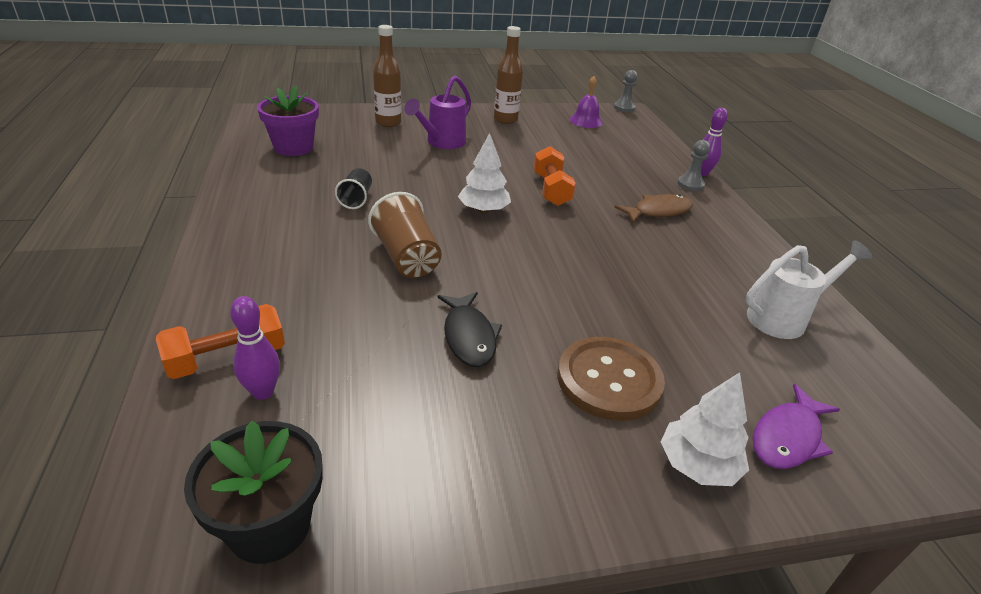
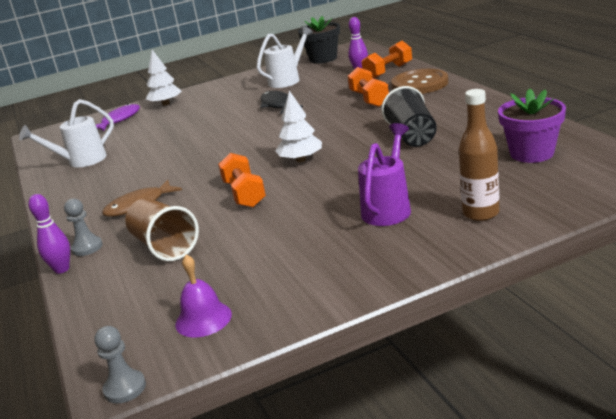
camera: 175 degrees right, 10 degrees down
black cup [335,168,372,209] -> black cup [381,86,437,147], size x1.64
brown cup [368,192,441,278] -> brown cup moved to [125,198,199,261]
brown bottle [494,26,523,124] -> none
brown button [557,337,665,421] -> brown button moved to [391,69,448,94]
none -> white watering can [257,26,313,88]
none -> orange dumbbell [348,67,389,107]

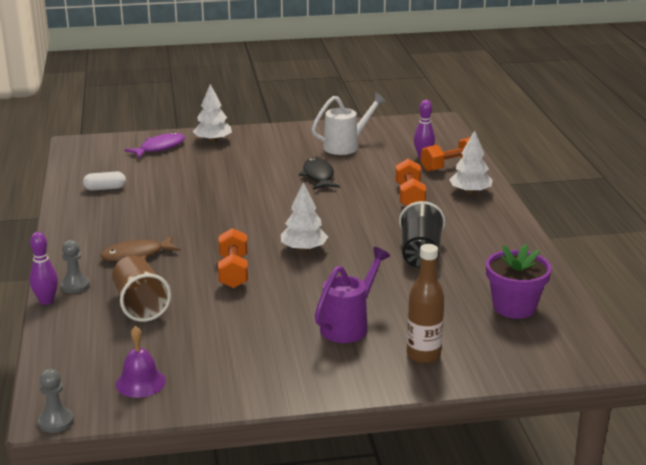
camera: 10 degrees right, 0 degrees up
white watering can [19,99,114,167] -> white capsule [83,171,126,191]
black flower pot [298,16,340,64] -> none
brown button [391,69,448,94] -> white tree [449,130,492,194]

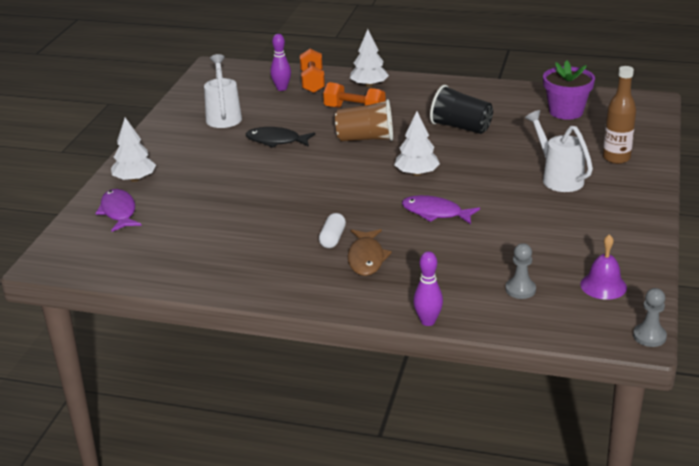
camera: 65 degrees left, 5 degrees up
grey pawn [60,240,90,293] -> grey pawn moved to [505,243,536,299]
white capsule [83,171,126,191] -> white capsule moved to [319,213,346,248]
brown cup [112,256,171,322] -> brown cup moved to [335,99,393,141]
orange dumbbell [218,228,248,288] -> purple fish [402,195,480,224]
purple watering can [315,247,390,343] -> white watering can [525,110,593,192]

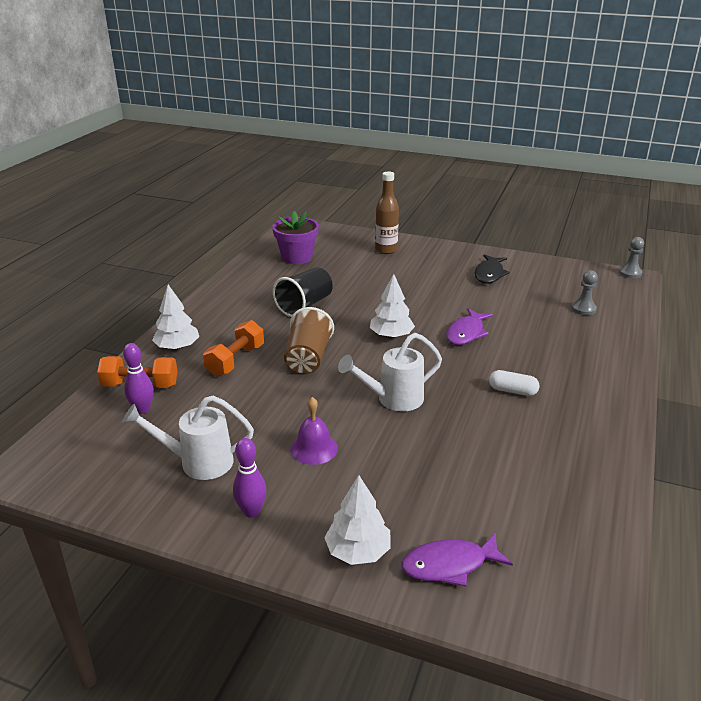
camera: 85 degrees left, 0 degrees up
black fish [246,127,315,148] -> black fish moved to [475,254,510,283]
brown fish [348,229,392,276] -> none
purple bowling pin [413,251,443,326] -> purple bowling pin moved to [233,438,267,518]
white watering can [525,110,593,192] -> white watering can moved to [338,333,442,412]
purple bell [580,234,627,300] -> purple bell moved to [290,397,338,465]

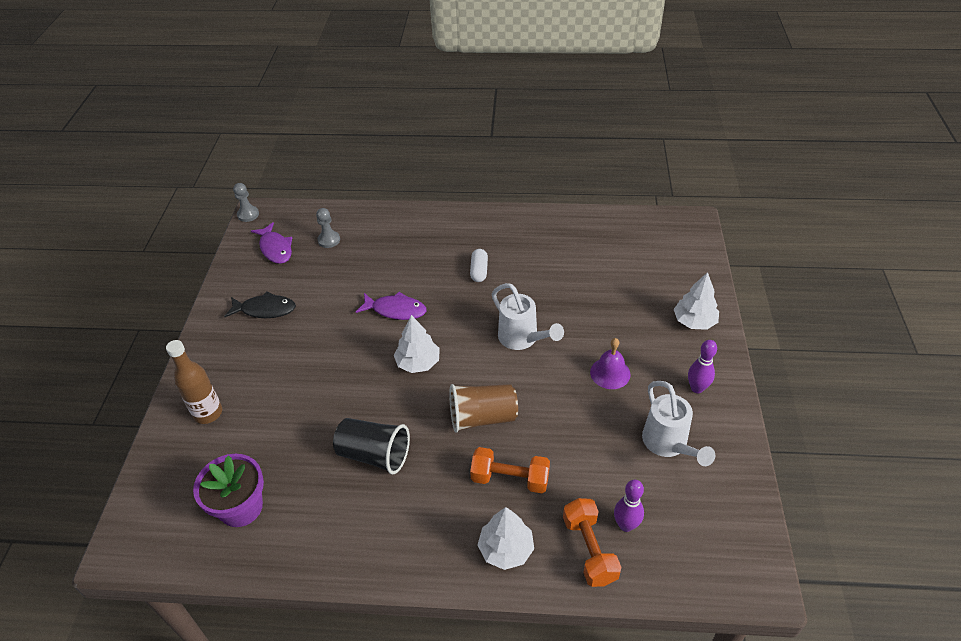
camera: 105 degrees left, 15 degrees up
purple fish [401,533,513,587] -> purple fish moved to [251,222,292,264]

